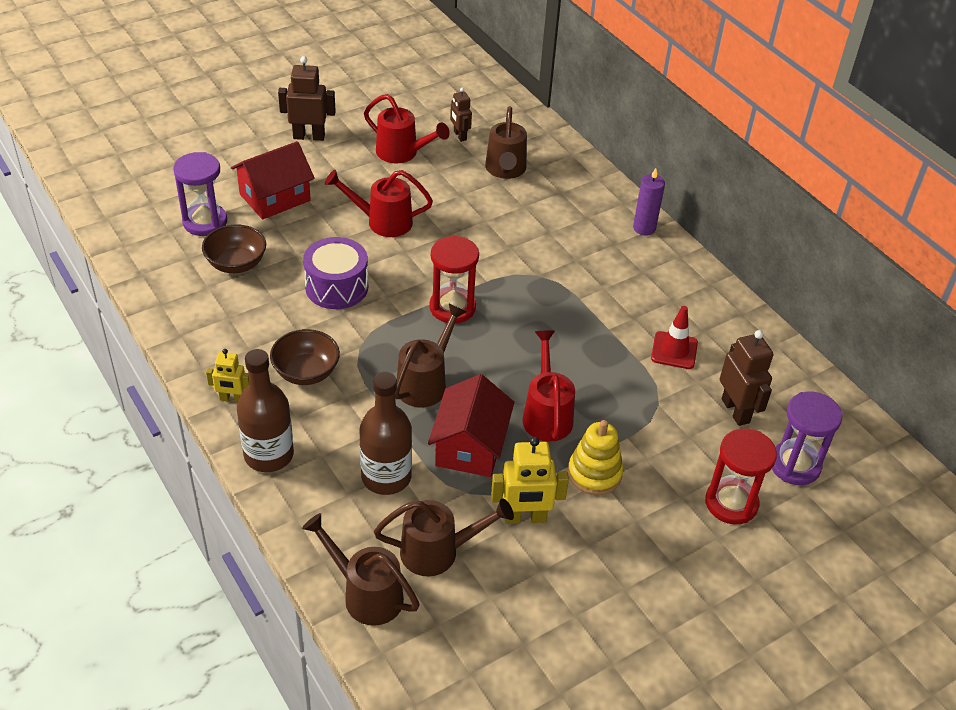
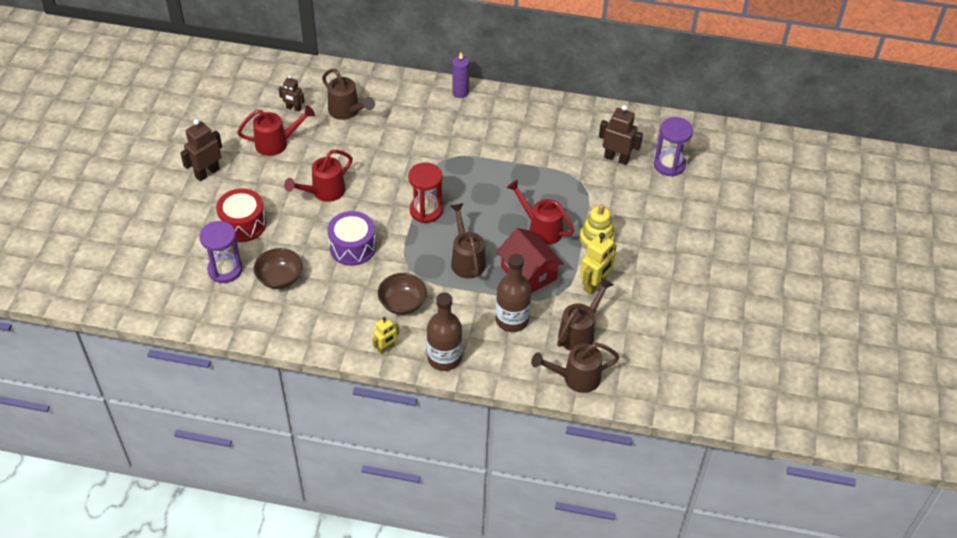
camera: 45 degrees left, 5 degrees up
red house [231,141,315,220] -> red drum [216,188,266,242]
red traffic cone [651,306,698,369] -> none
red hourglass [705,428,777,525] -> none

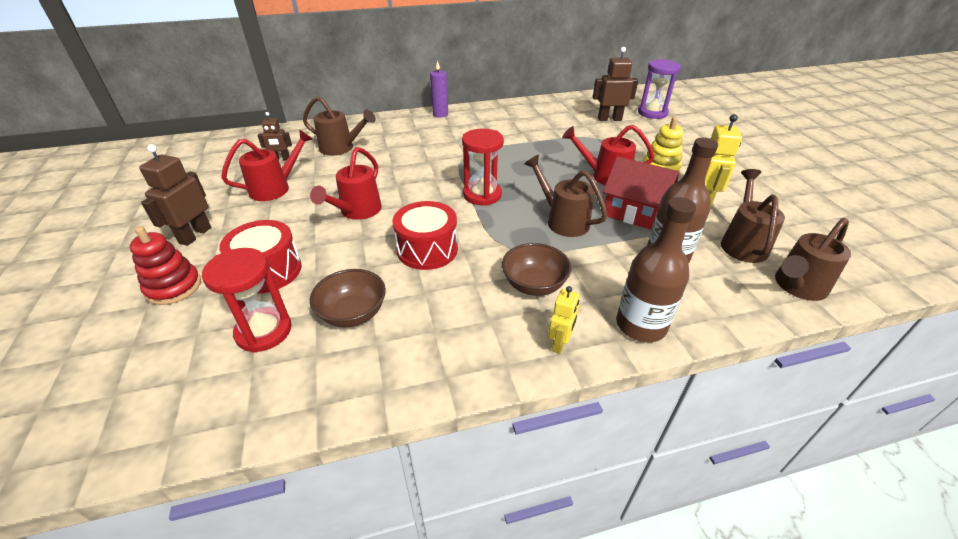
camera: 25 degrees left, 10 degrees down
purple hourglass [199,221,243,283] -> red hourglass [202,248,292,353]
purple drum [327,211,376,266] -> red drum [393,201,458,270]
none -> red stacking toy [130,226,201,305]

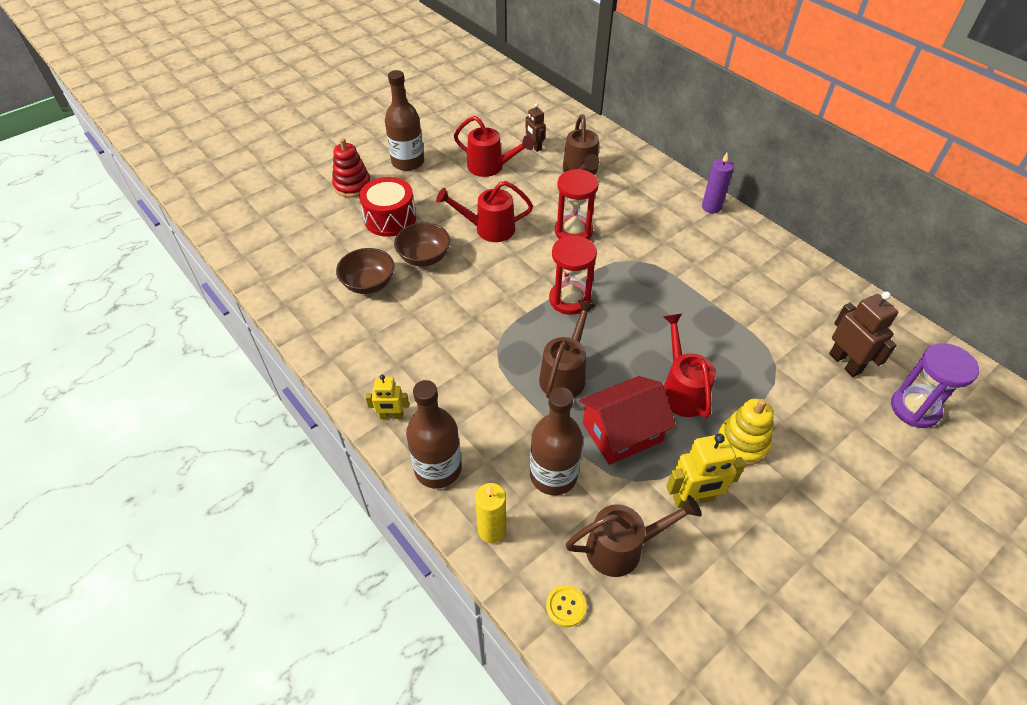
camera: 65 degrees right, 10 degrees up
brown robot [139,144,211,246] -> brown bottle [385,70,424,171]
red hourglass [202,248,292,353] -> red hourglass moved to [555,169,599,240]
red drum [393,201,458,270] -> none
brown bowl [502,243,572,296] -> brown bowl moved to [394,223,450,266]
red house [603,156,679,230] -> red house turned 60 degrees clockwise [579,376,676,465]
brown watering can [775,218,851,301] -> yellow button [546,585,587,627]
none -> yellow candle [475,483,506,543]

